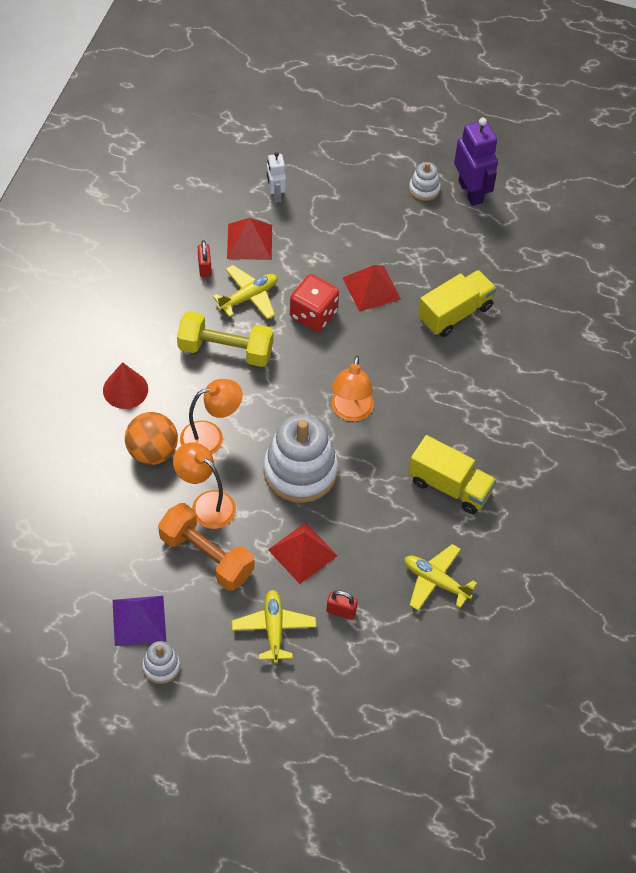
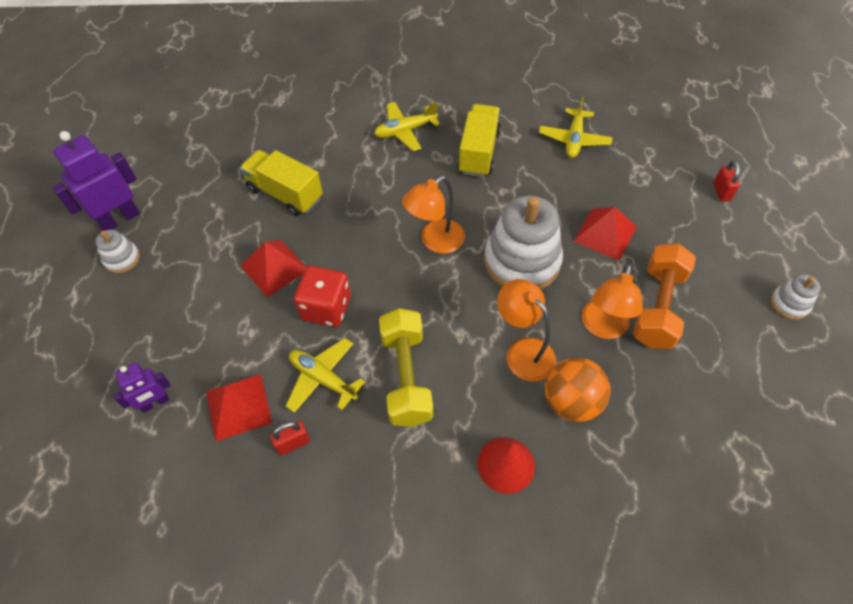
camera: 105 degrees left, 0 degrees up
purple pyramid [113,596,166,646] -> none
yellow plane [232,590,316,663] -> yellow plane moved to [374,102,440,151]
white robot [266,152,286,203] -> purple robot [113,363,171,413]
red padlock [327,590,358,620] -> red padlock moved to [713,161,740,201]
orange lamp [332,356,374,422] -> orange lamp turned 150 degrees clockwise [402,176,465,254]

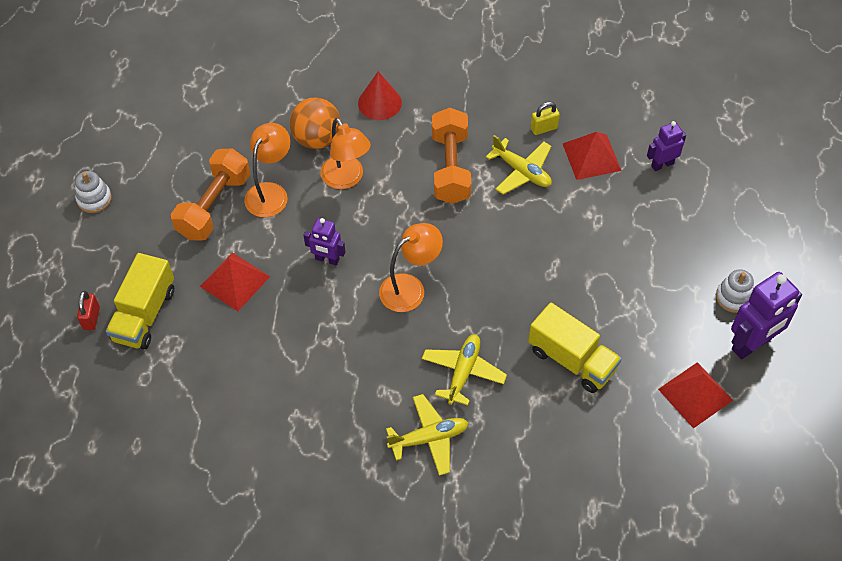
camera: 175 degrees left, 0 degrees up
red pyramid [240,240,307,297] -> red pyramid moved to [658,362,733,429]
red padlock [270,421,310,455] -> yellow padlock [531,102,560,135]
red dice [294,266,351,327] -> none
yellow dumbbell [379,308,433,427] -> orange dumbbell [432,108,471,204]
yellow truck [457,104,501,177] -> yellow truck moved to [106,253,174,350]
white stacking toy [484,196,563,289] -> purple robot [304,218,345,266]
yellow plane [539,96,613,158] -> yellow plane moved to [422,334,507,406]

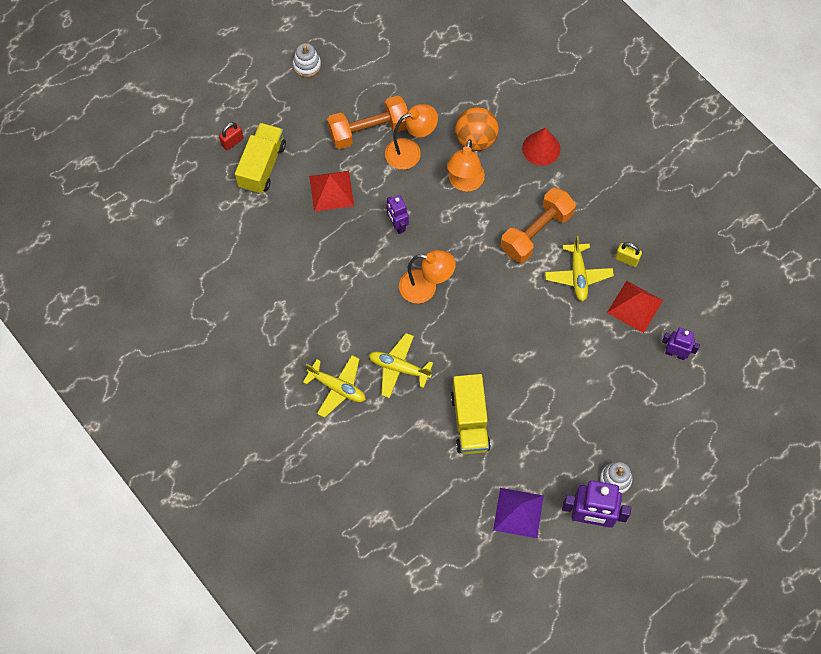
camera: 45 degrees right, 10 degrees up
yellow truck [106,253,174,350] -> yellow truck turned 135 degrees clockwise [235,123,286,194]
yellow plane [422,334,507,406] -> yellow plane turned 135 degrees counterclockwise [369,333,433,398]
red pyramid [658,362,733,429] -> purple pyramid [493,488,544,538]

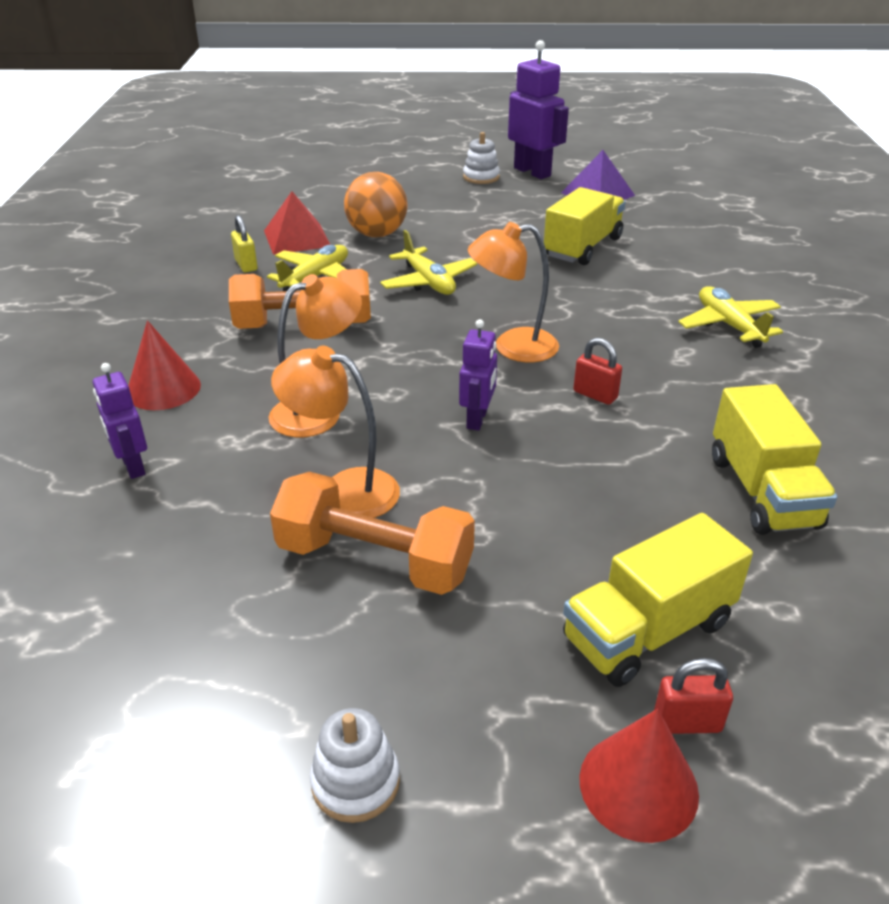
camera: 140 degrees left, 30 degrees down
red pyramid [309,171,354,211] -> none
yellow plane [369,333,433,398] -> yellow plane moved to [380,230,477,295]
orange lamp [399,250,456,303] -> orange lamp turned 60 degrees counterclockwise [468,222,559,363]
orange ball [455,107,499,151] -> orange ball moved to [344,172,407,237]
purple robot [662,328,700,360] -> purple robot moved to [93,363,147,479]
none -> red padlock [574,338,622,405]
none -> red cone [579,709,699,843]
none -> yellow truck [712,384,838,535]

